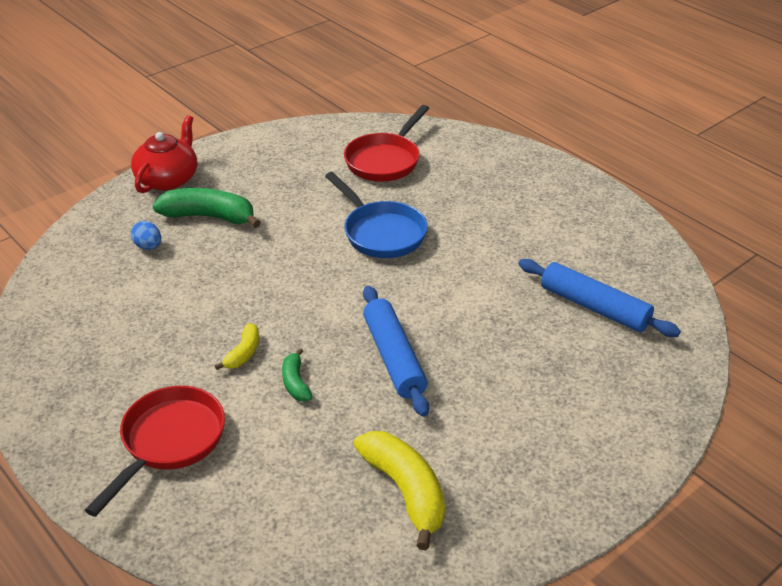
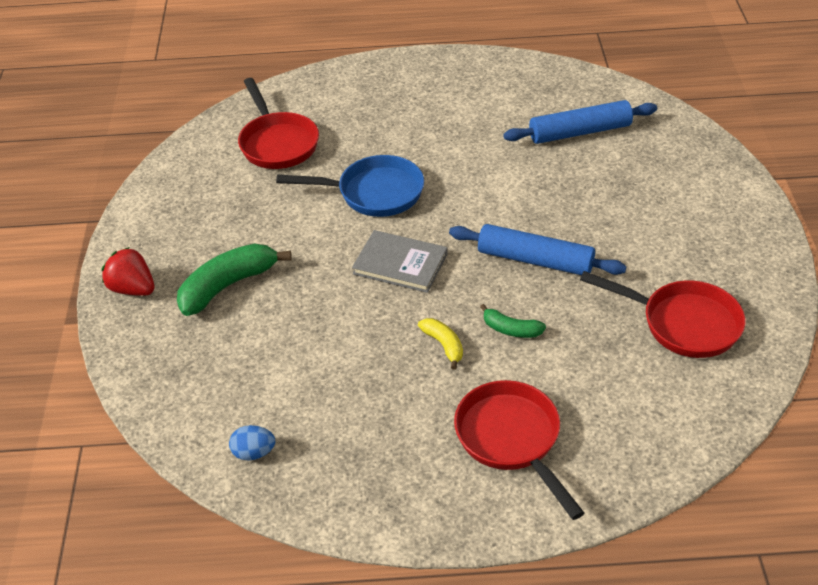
camera: 50 degrees left, 5 degrees up
red teapot [131,115,197,193] -> red strawberry [102,247,155,296]
blue egg [131,221,161,250] -> blue egg moved to [229,425,275,461]
yellow banana [353,431,445,550] -> red pan [580,271,745,358]
none -> grey book [352,230,447,293]

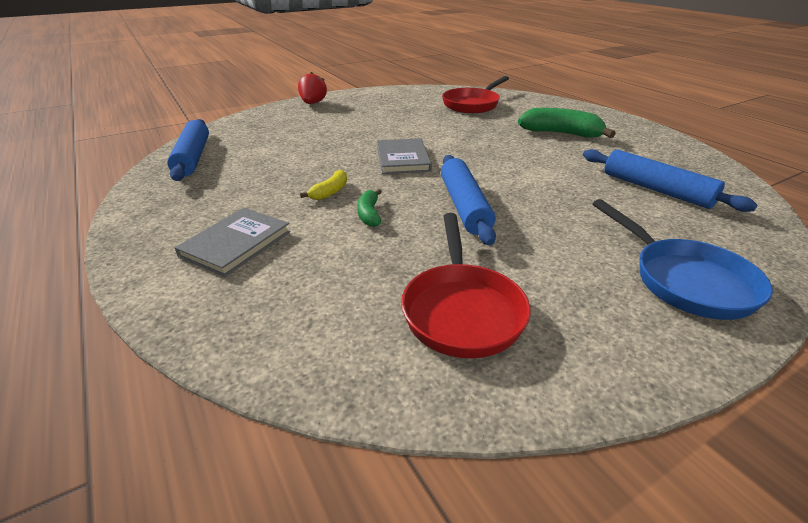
camera: 60 degrees right, 10 degrees down
green banana [177,243,292,316] -> green banana moved to [518,108,616,138]
blue egg [229,425,275,461] -> blue rolling pin [167,119,209,181]
blue pan [276,155,424,217] -> blue pan moved to [593,199,773,320]
red pan [454,380,584,520] -> grey book [175,208,291,277]

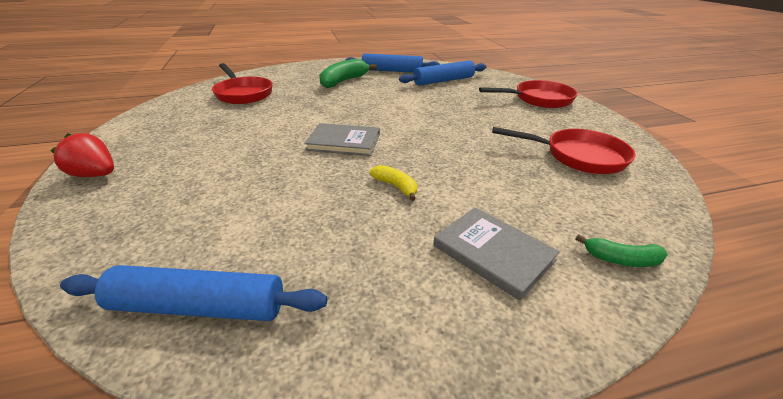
camera: 75 degrees left, 0 degrees up
green banana [357,189,382,227] -> green banana moved to [576,235,668,267]
blue rolling pin [441,155,496,245] -> blue rolling pin moved to [346,53,440,73]
blue pan [593,199,773,320] -> red pan [479,80,578,108]

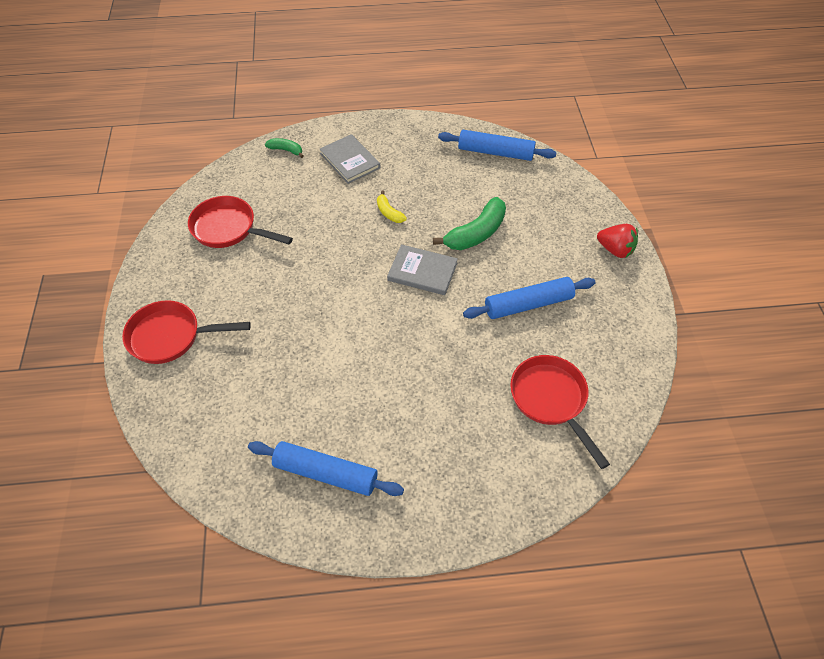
camera: 170 degrees left, 20 degrees up
green banana [319,59,377,88] -> green banana moved to [433,197,506,250]
blue rolling pin [399,60,486,86] -> blue rolling pin moved to [463,277,595,319]

